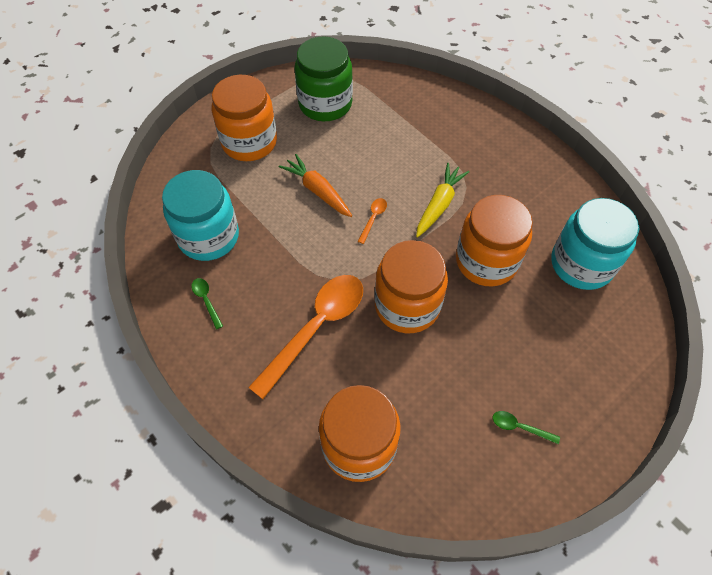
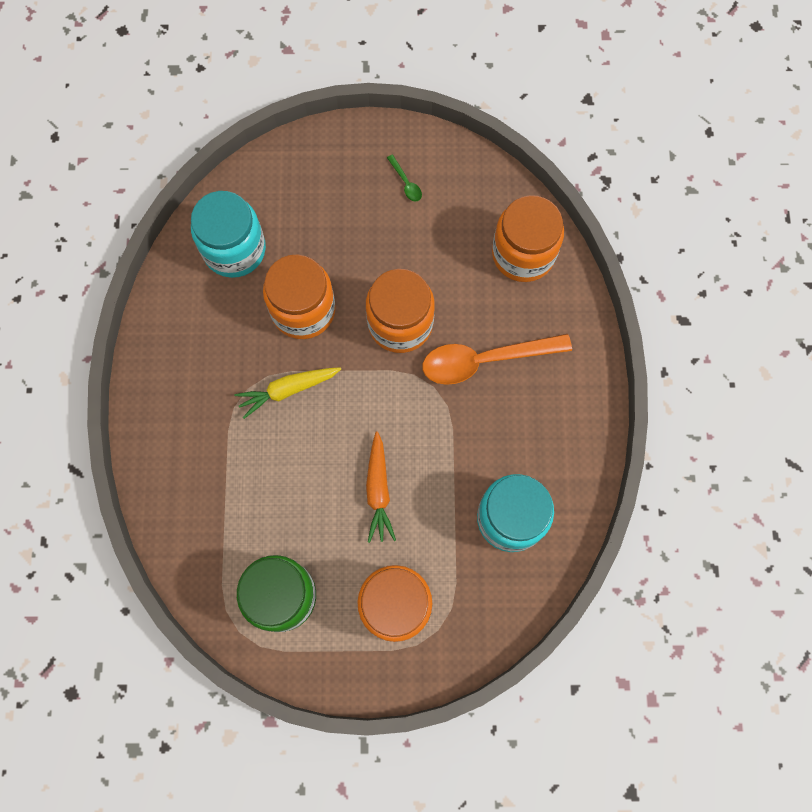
camera: 140 degrees left, 15 degrees up
green spoon [191,278,223,329] -> none
orange spoon [357,198,387,244] -> none

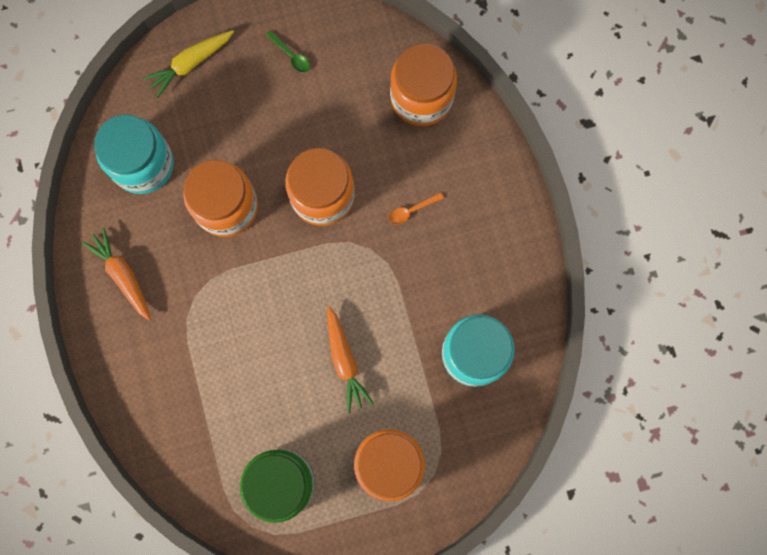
camera: 15 degrees left, 5 degrees up
yellow carrot [234,367,341,419] -> yellow carrot moved to [143,30,234,98]
orange spoon [423,334,572,385] -> orange spoon [389,192,444,225], size x0.40
none -> orange carrot [82,227,151,321]

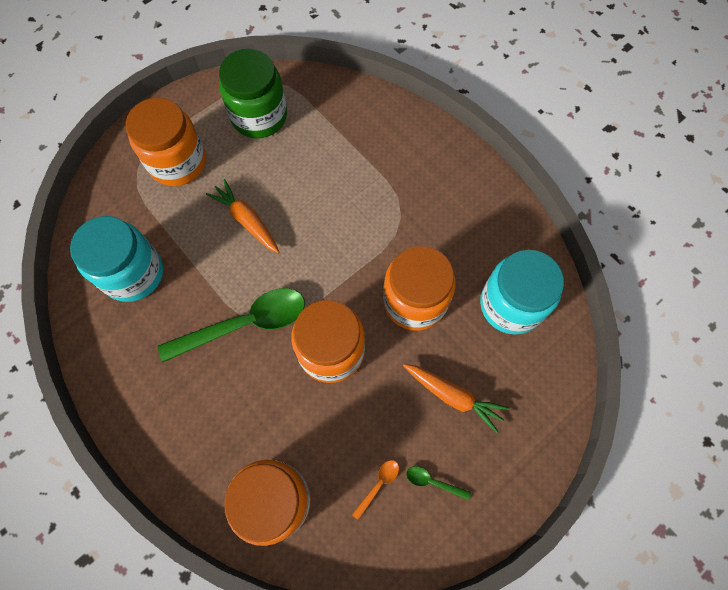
camera: 155 degrees right, 10 degrees down
orange carrot [82,227,151,321] -> orange carrot moved to [403,364,509,433]
yellow carrot [143,30,234,98] -> none
orange spoon [389,192,444,225] -> orange spoon moved to [352,460,399,520]
none -> green spoon [158,288,305,362]

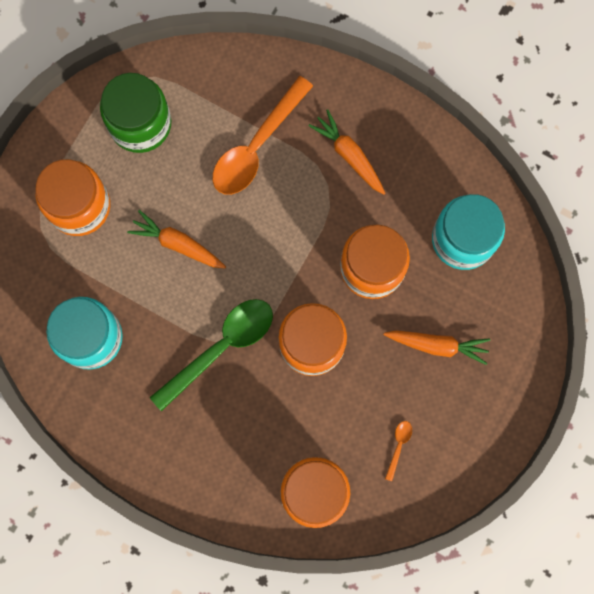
camera: 20 degrees left, 10 degrees up
green spoon [406,466,471,500] -> none
none -> orange spoon [213,76,313,195]
none -> orange carrot [308,109,386,195]

